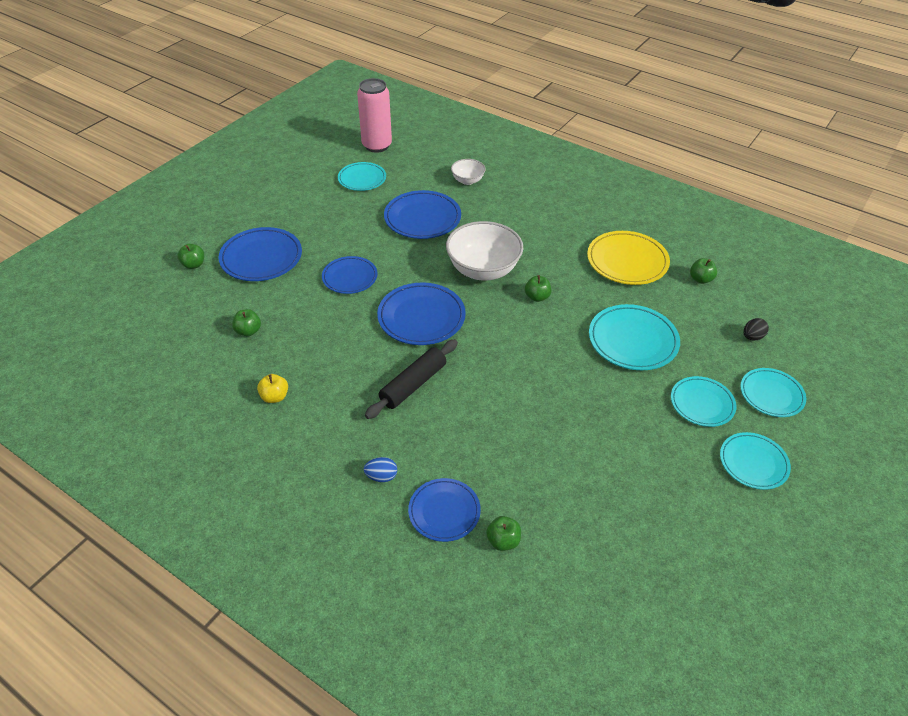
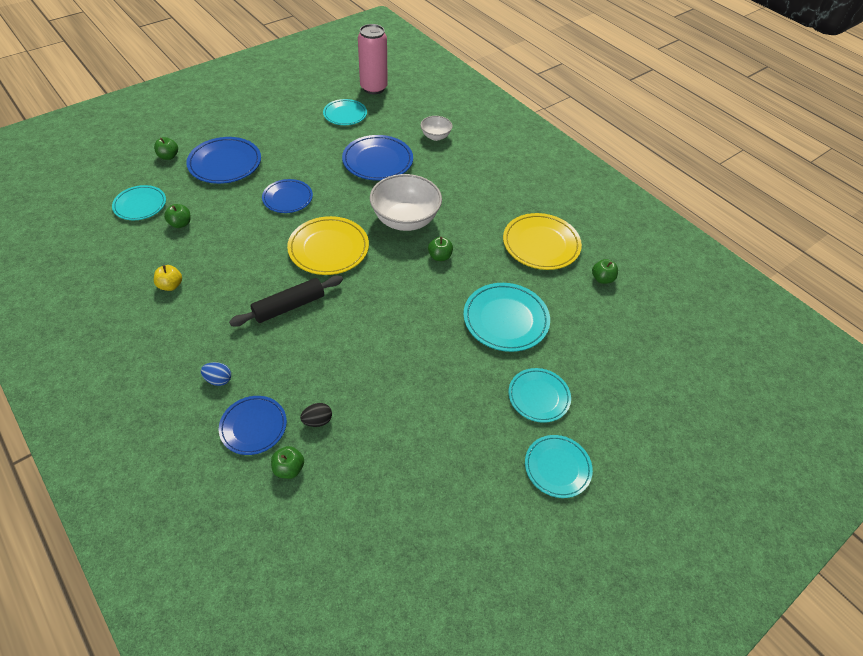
camera: 15 degrees right, 5 degrees up
blue plate [377,282,466,345] -> yellow plate [287,216,369,275]
turquoise plate [740,368,806,417] -> turquoise plate moved to [112,185,166,220]
black egg [743,318,769,340] -> black egg moved to [300,403,332,427]

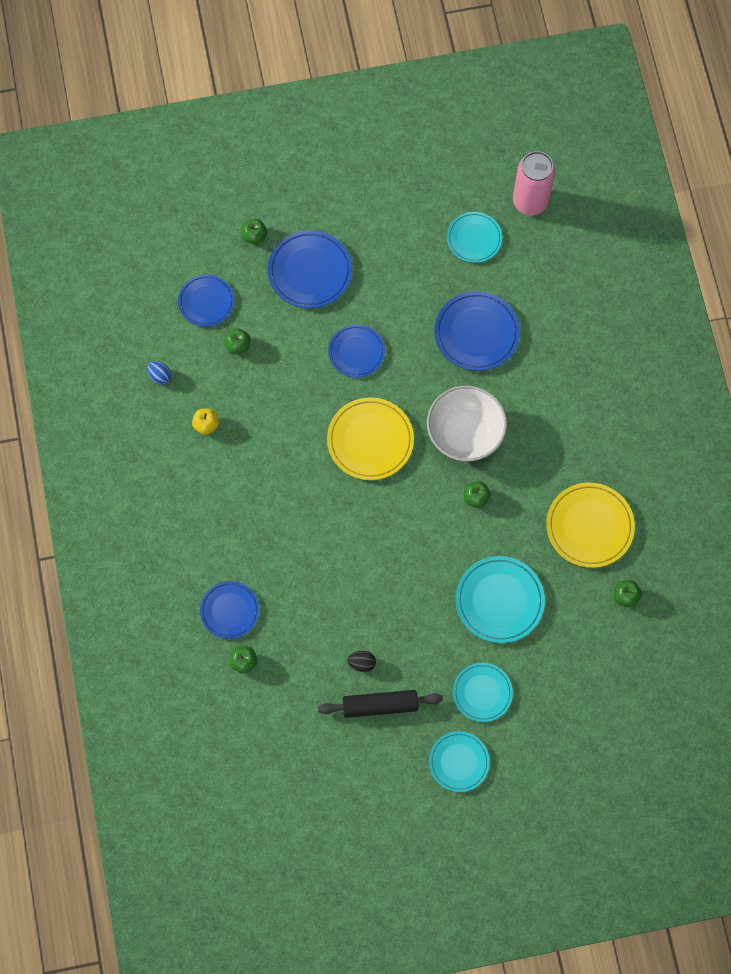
camera: 30 degrees right, 20 degrees up
turquoise plate [112,185,166,220] -> blue plate [178,275,234,327]
blue egg [201,362,231,386] -> blue egg moved to [147,361,171,385]
black rolling pin [229,275,343,327] -> black rolling pin moved to [318,690,443,718]
black egg [300,403,332,427] -> black egg moved to [347,651,376,672]
white bowl [421,116,453,141] -> none

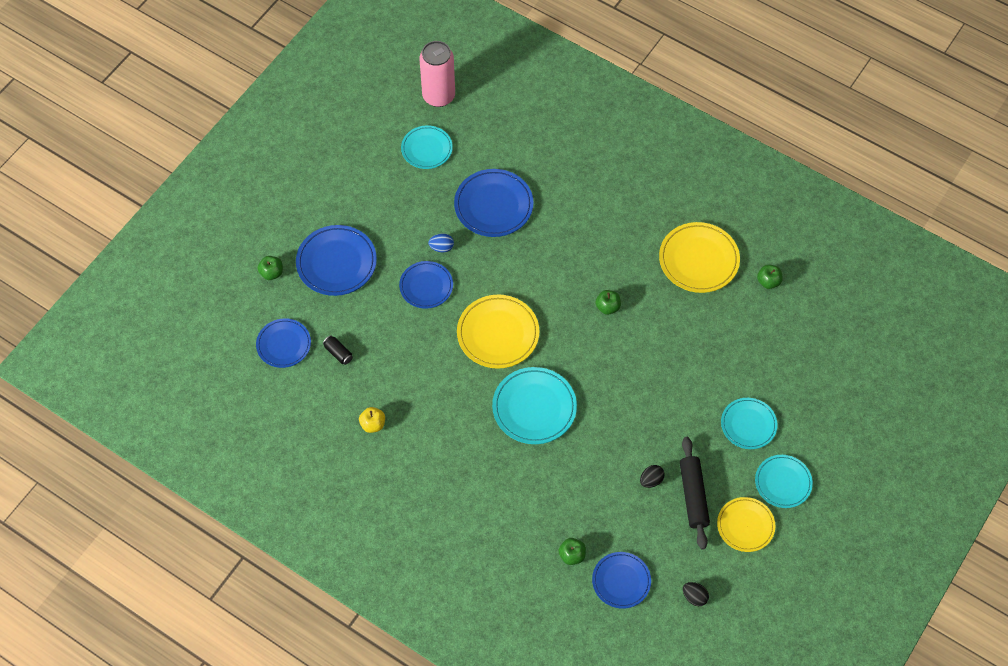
camera: 45 degrees left, 10 degrees down
blue egg [147,361,171,385] -> blue egg moved to [428,233,454,252]
blue plate [200,581,259,639] -> blue plate moved to [592,552,651,609]
green apple [224,328,251,354] -> black can [323,335,353,365]
black rolling pin [318,690,443,718] -> black rolling pin turned 45 degrees counterclockwise [680,437,710,550]
white bowl [427,386,507,461] -> none
turquoise plate [455,556,545,643] -> turquoise plate moved to [492,367,577,444]
none -> black egg [683,582,709,606]
none -> yellow plate [717,497,775,552]

